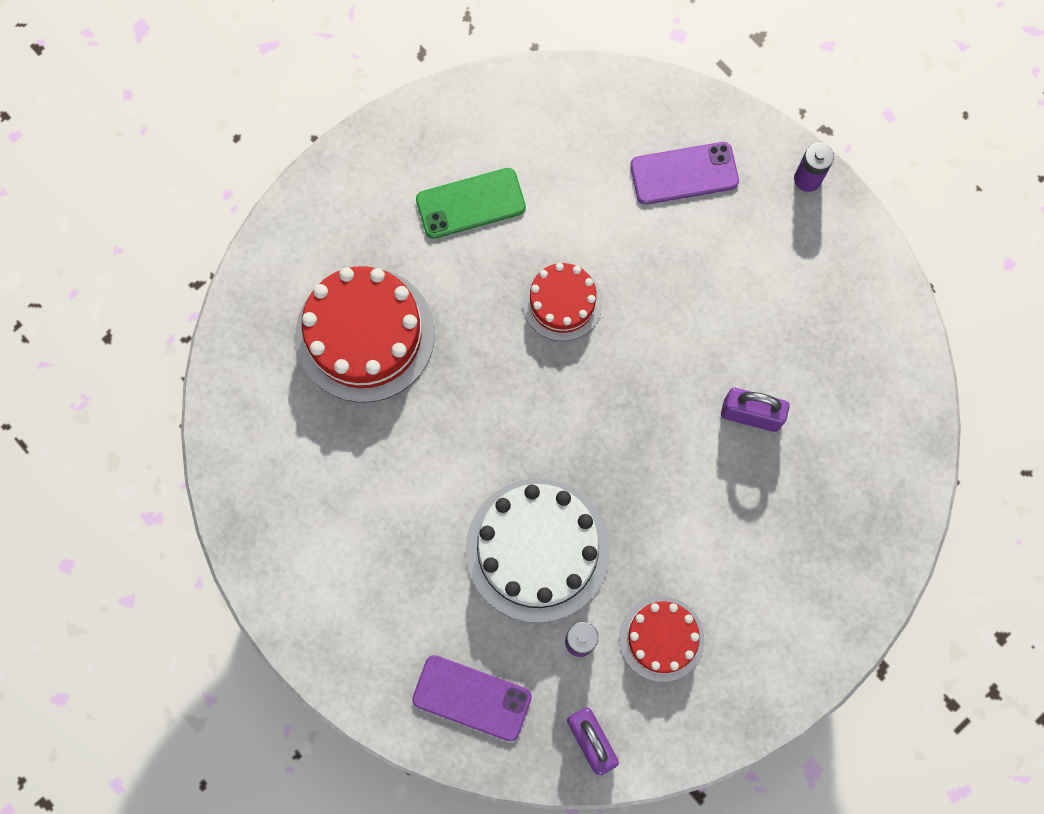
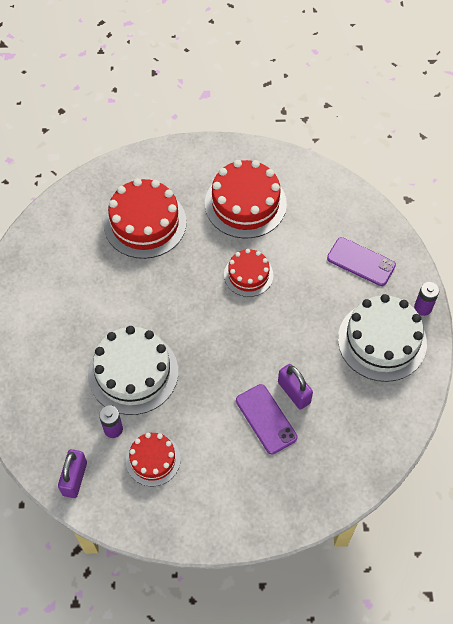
camera: 40 degrees right, 15 degrees down
purple phone [412,655,532,742] -> purple phone moved to [236,384,298,454]
green phone [416,168,526,239] -> red cake [205,160,287,238]
none -> white cake [338,294,427,382]

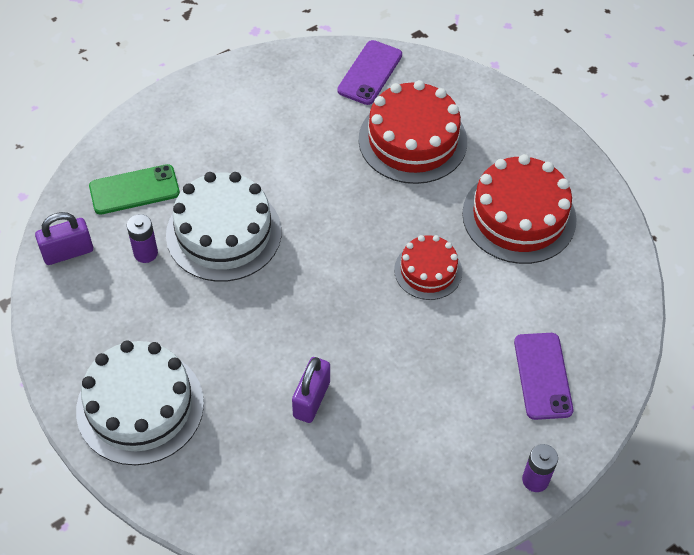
camera: 55 degrees right, 5 degrees down
red cake [126,433,181,486] -> none
purple phone [236,384,298,454] -> purple phone moved to [337,40,402,105]
white cake [338,294,427,382] -> white cake moved to [76,340,204,465]
none -> green phone [89,164,180,214]

